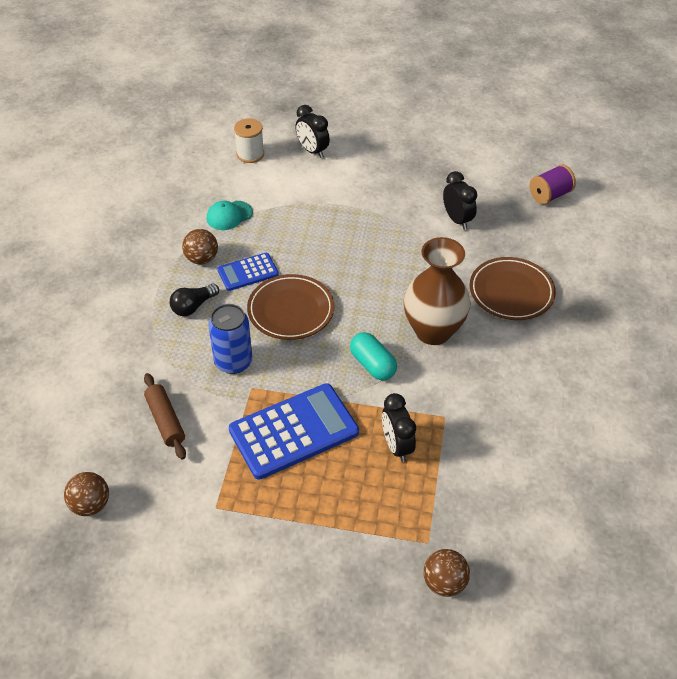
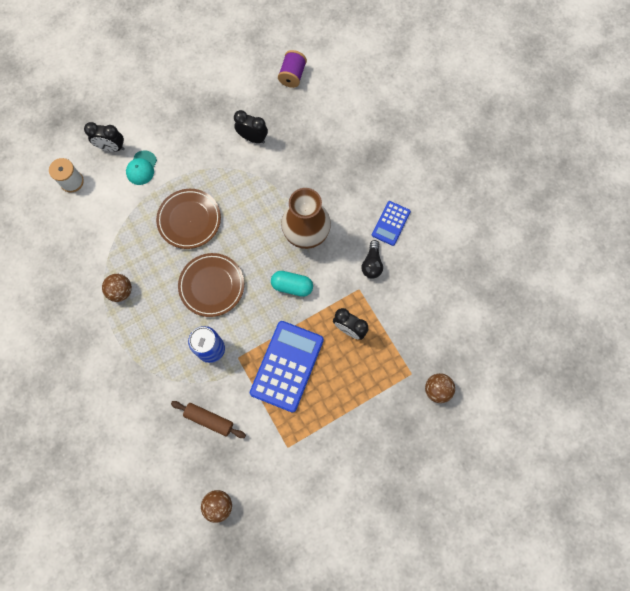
camera: 40 degrees left, 25 degrees up
black light bulb [170,284,219,316] -> black light bulb moved to [362,240,383,279]
turquoise cap [207,201,253,230] -> turquoise cap moved to [126,150,157,185]
blue calculator [217,253,279,291] -> blue calculator moved to [372,201,411,246]
brown plate [469,257,556,320] -> brown plate moved to [156,189,221,249]

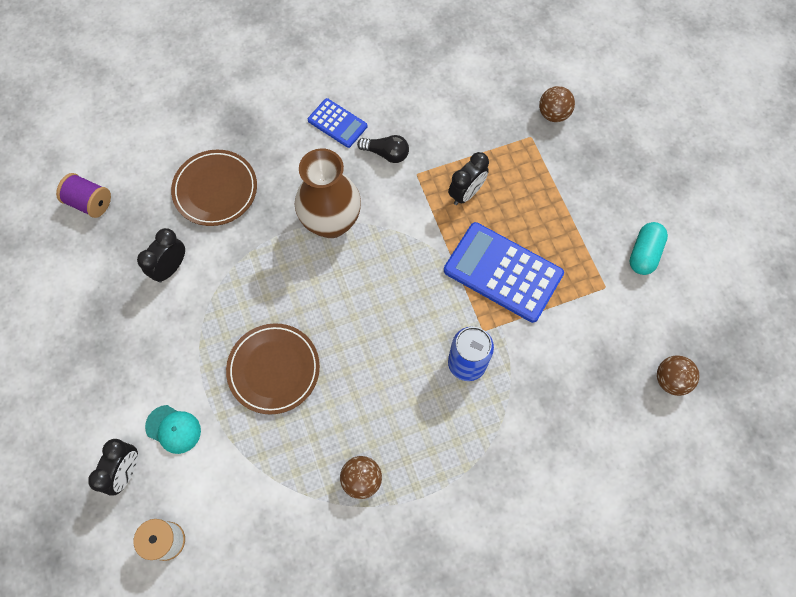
camera: 80 degrees left, 5 degrees down
brown rolling pin [171,401,246,438] -> none
brown plate [178,253,244,317] -> brown plate moved to [171,150,257,226]
turquoise capsule [271,271,313,297] -> turquoise capsule moved to [629,222,668,275]

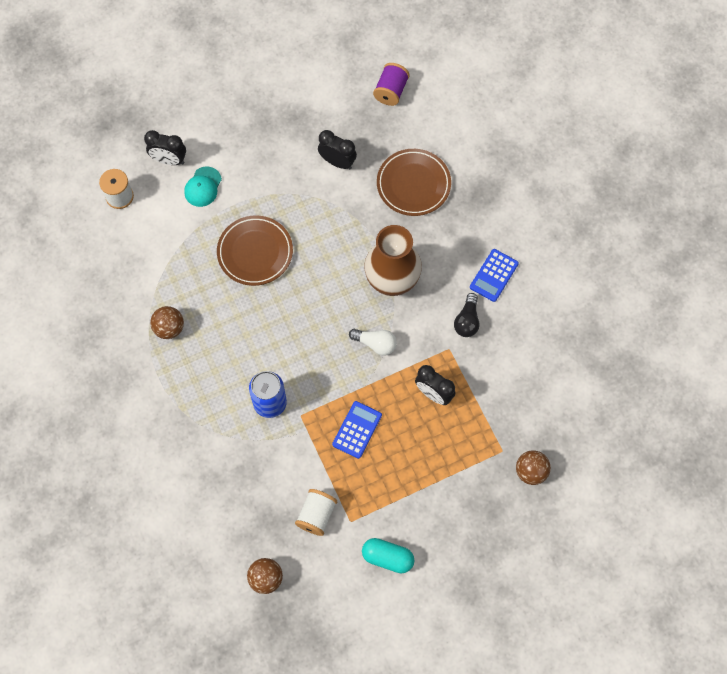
camera: 85 degrees right, 0 degrees up
blue calculator [444,222,564,323] -> blue calculator [332,401,382,459], size x0.55
none -> white spool [295,489,337,536]
none -> white light bulb [349,329,397,356]

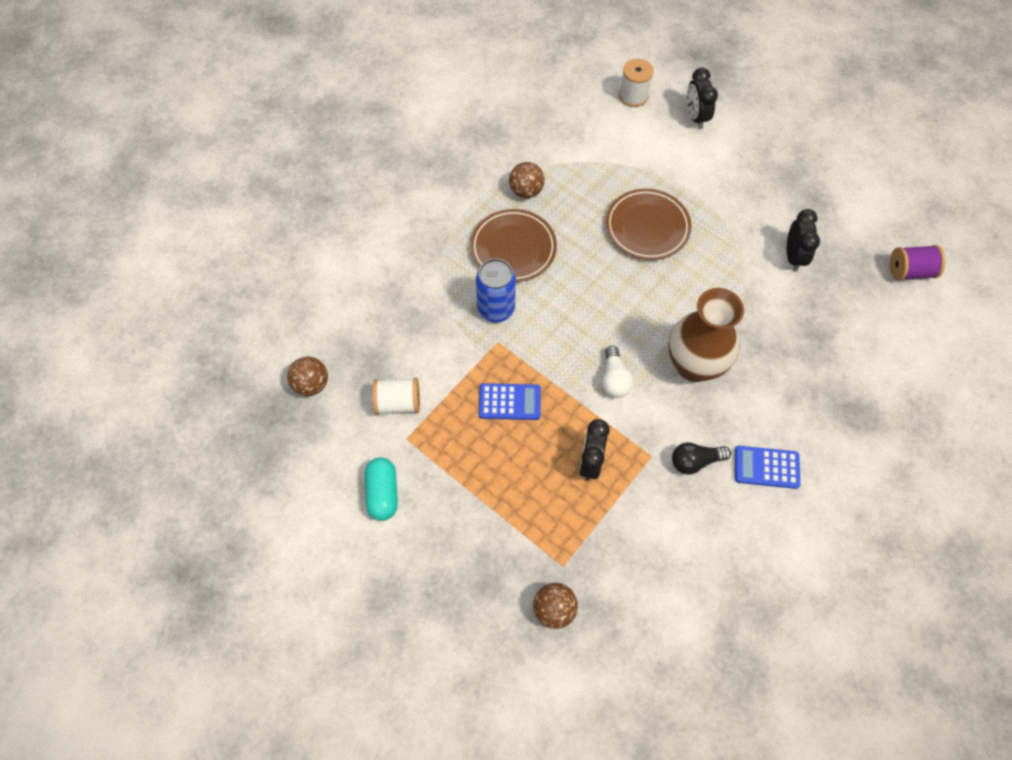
camera: 65 degrees right, 5 degrees down
turquoise cap [184,167,222,207] -> none
brown plate [377,149,451,216] -> brown plate moved to [470,209,557,282]

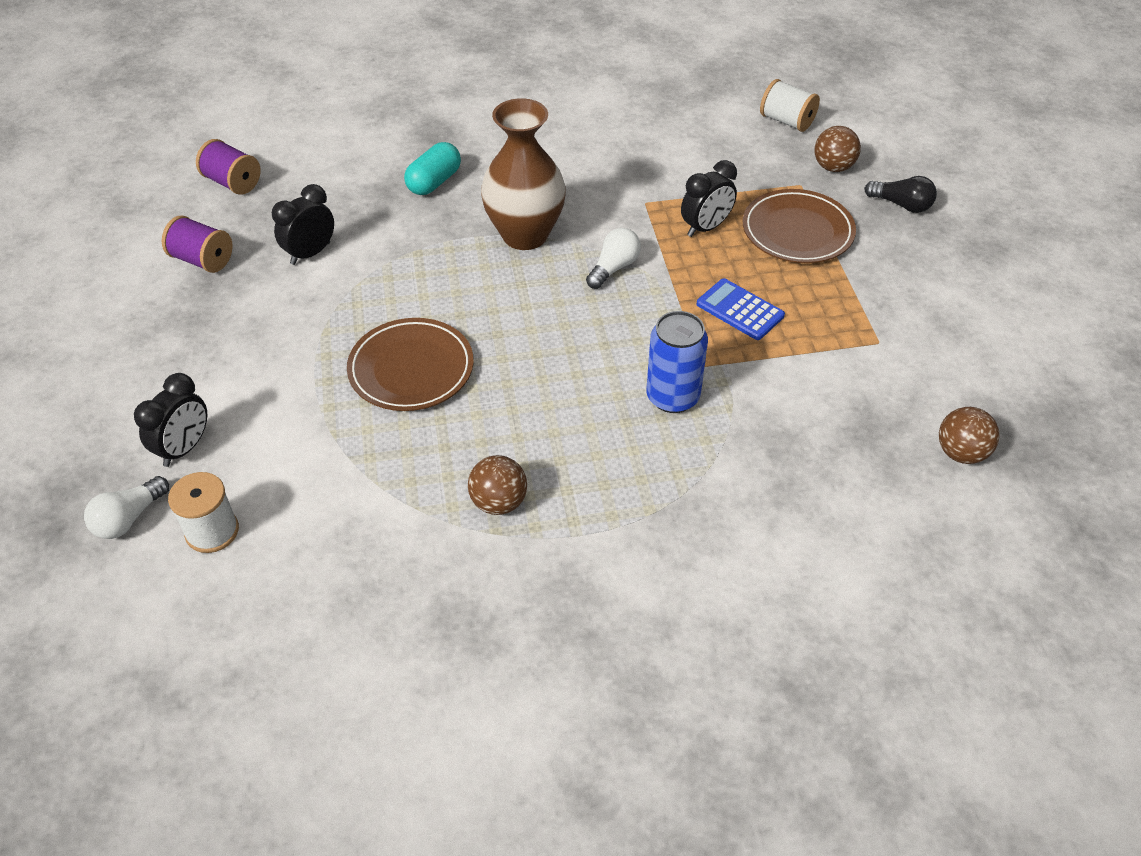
camera: 140 degrees left, 15 degrees down
turquoise capsule [365,457,398,521] -> turquoise capsule moved to [404,142,461,195]
white spool [372,377,420,415] -> white spool moved to [760,79,820,132]
brown plate [470,209,557,282] -> brown plate moved to [743,189,856,263]
black light bulb [672,442,731,475] -> black light bulb moved to [864,176,937,213]
blue calculator [735,446,800,489] -> none
none -> white light bulb [84,476,169,539]
none -> purple spool [162,215,233,273]

